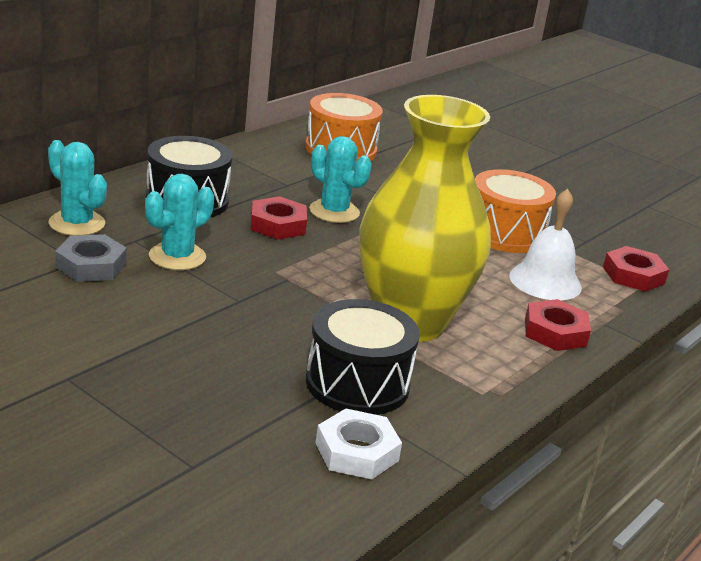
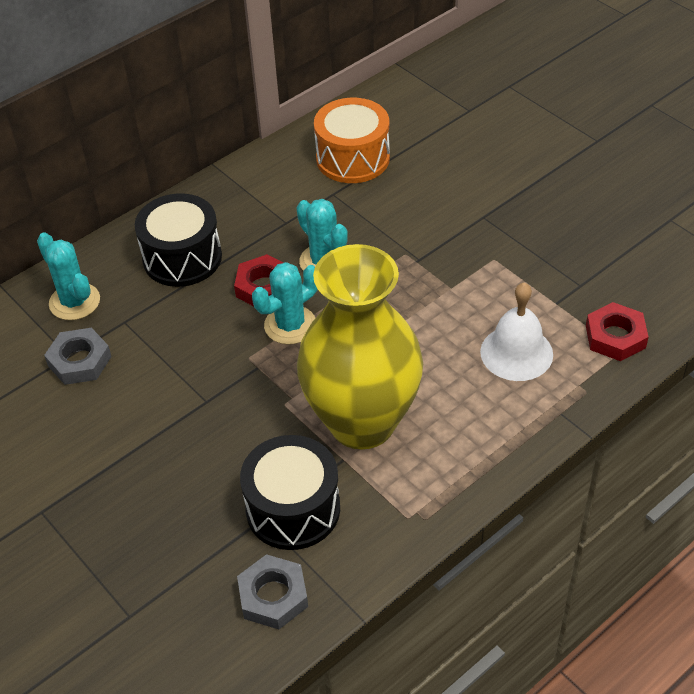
camera: 15 degrees right, 20 degrees up
turquoise cactus [145,174,214,270] -> turquoise cactus moved to [252,262,318,345]
white nut [316,409,402,479] -> grey nut [237,554,308,629]
orange drum [475,169,556,253] -> none
red nut [525,299,591,351] -> none

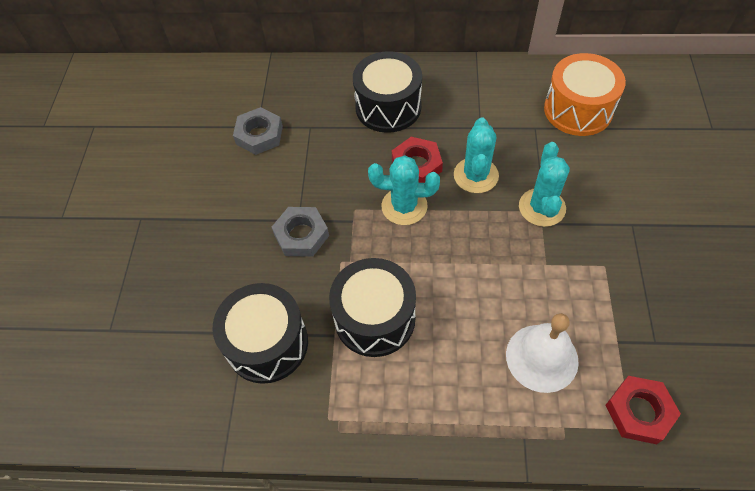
camera: 45 degrees right, 10 degrees up
turquoise cactus [37,232,100,320] -> turquoise cactus moved to [519,142,570,227]
grey nut [237,554,308,629] -> grey nut moved to [272,207,329,257]
yellow vase [297,244,423,449] -> black drum [329,258,416,357]

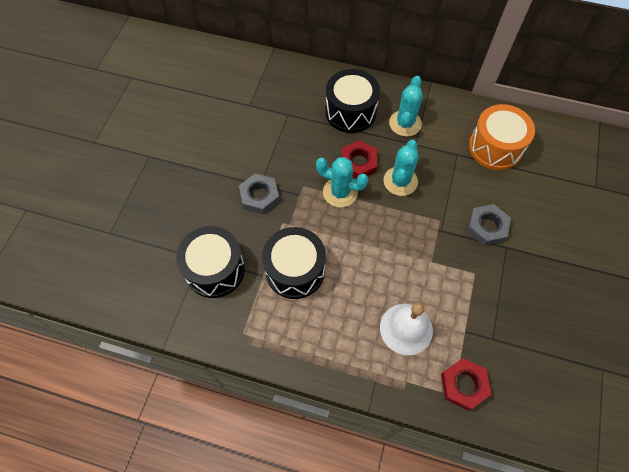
camera: 10 degrees right, 5 degrees up
grey nut [233,107,283,155] -> grey nut moved to [467,204,511,246]
turquoise cactus [519,142,570,227] -> turquoise cactus moved to [389,76,423,137]

